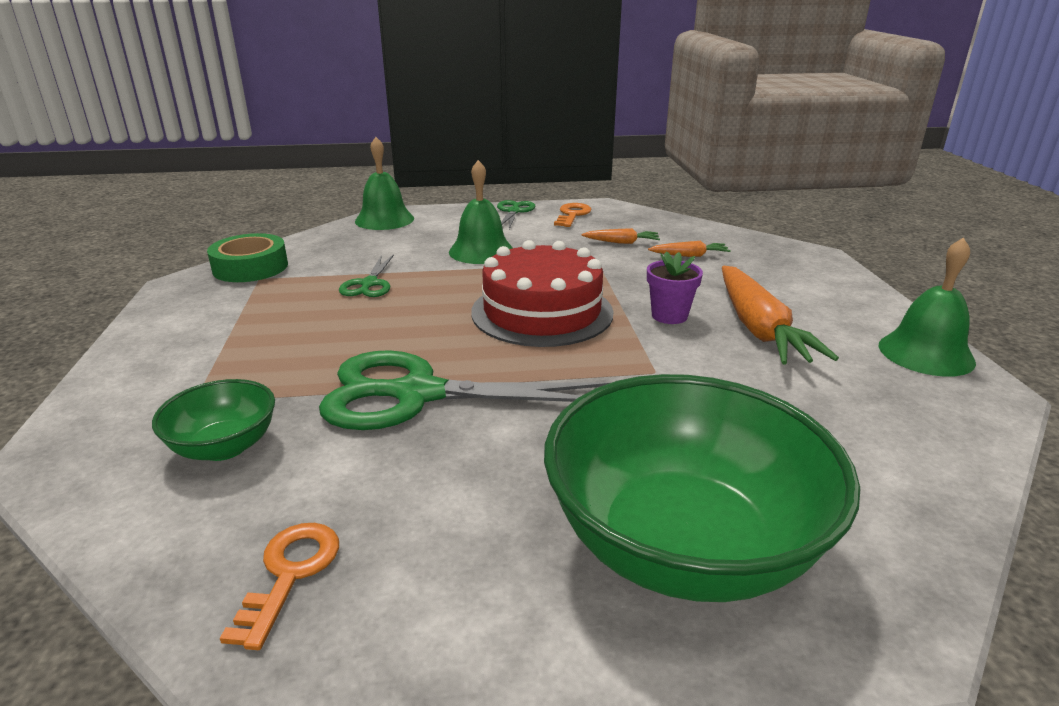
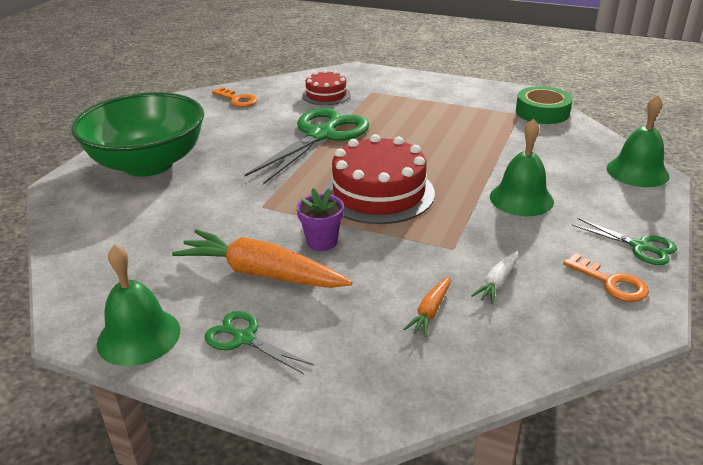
camera: 120 degrees right, 5 degrees up
green bowl [152,379,275,461] -> red cake [302,70,351,105]
green scissors [339,254,394,297] -> green scissors moved to [205,311,314,374]
orange carrot [582,228,660,244] -> white carrot [471,251,518,304]

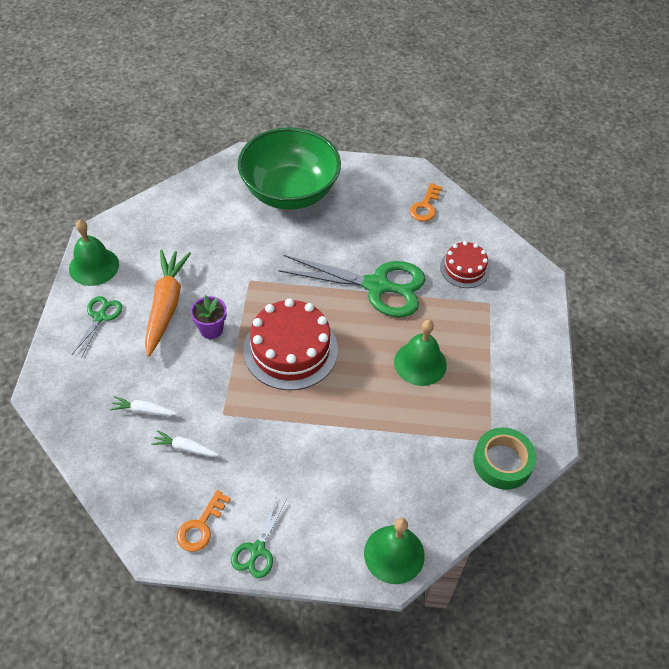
camera: 70 degrees right, 20 degrees up
orange carrot [403,276,450,337] -> white carrot [110,396,178,416]
green bell [490,119,554,216] -> green bell moved to [394,320,447,386]

